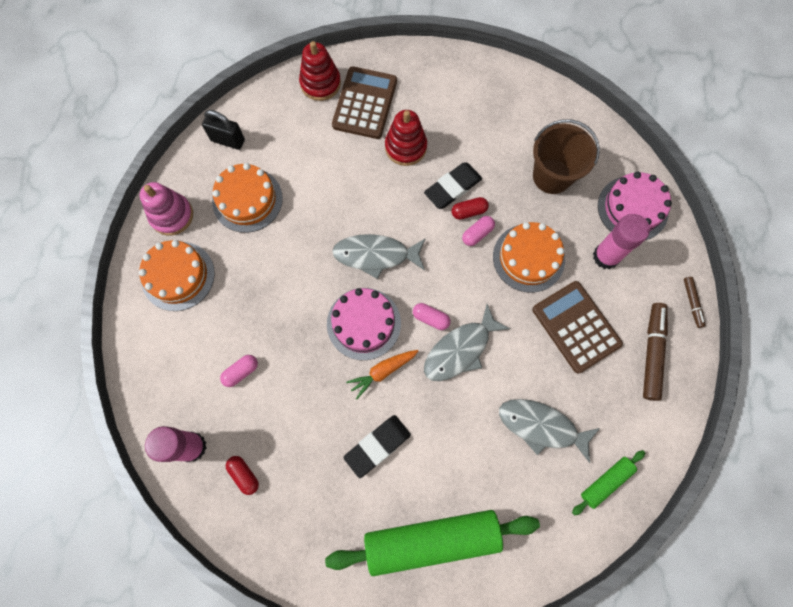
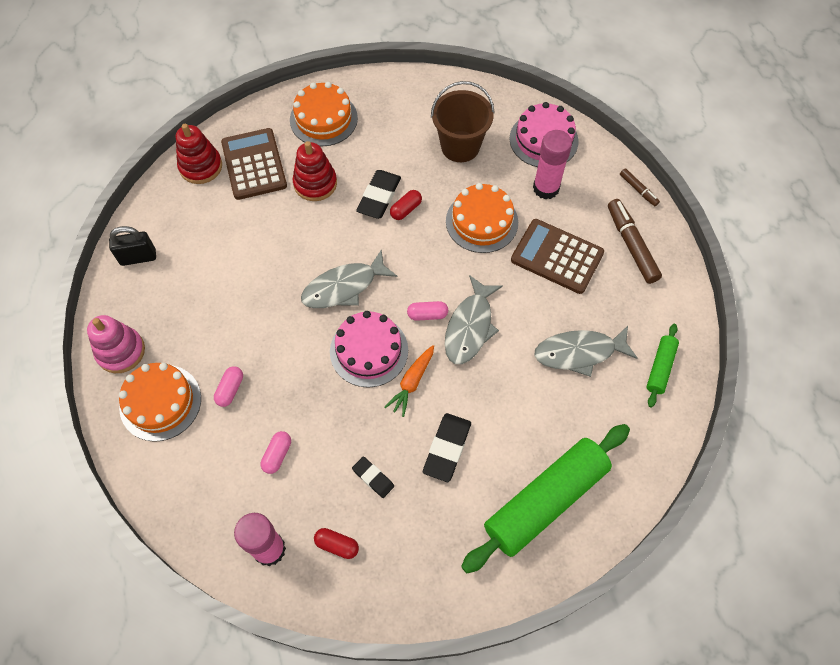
camera: 30 degrees left, 10 degrees down
orange cake [212,163,283,233] -> orange cake moved to [290,82,358,146]
pink capsule [462,216,495,246] -> pink capsule moved to [214,366,243,407]
none -> black eraser [352,456,394,498]

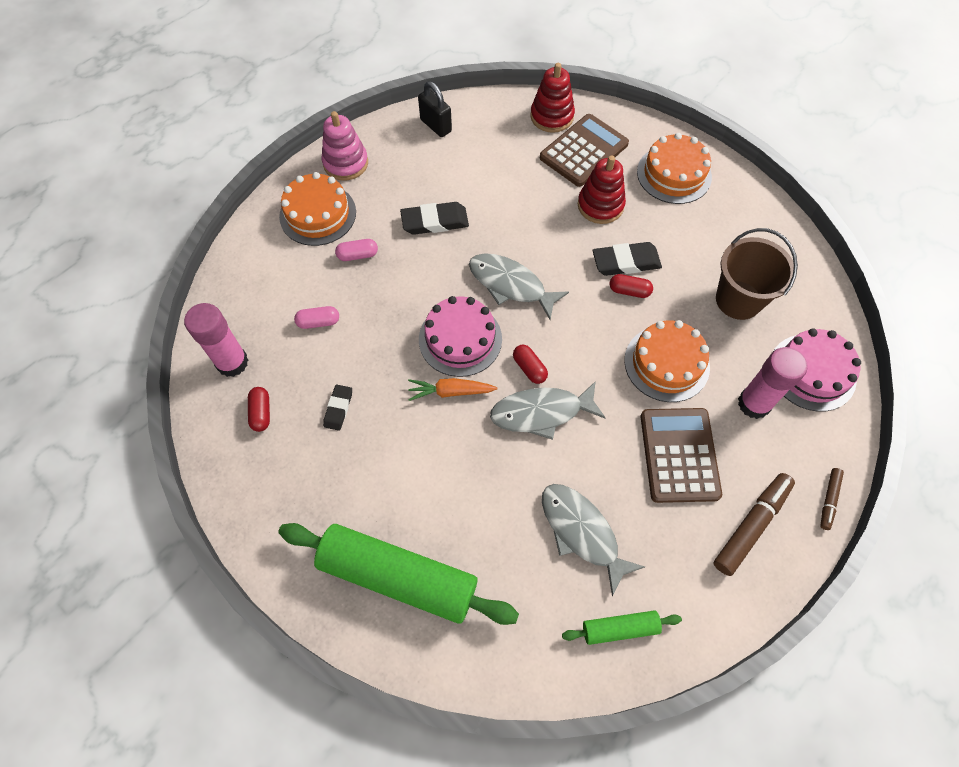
camera: 60 degrees right, 0 degrees up
pink capsule [407,301,448,321] -> red capsule [513,345,548,384]
black eraser [423,413,471,482] -> black eraser moved to [400,202,469,235]

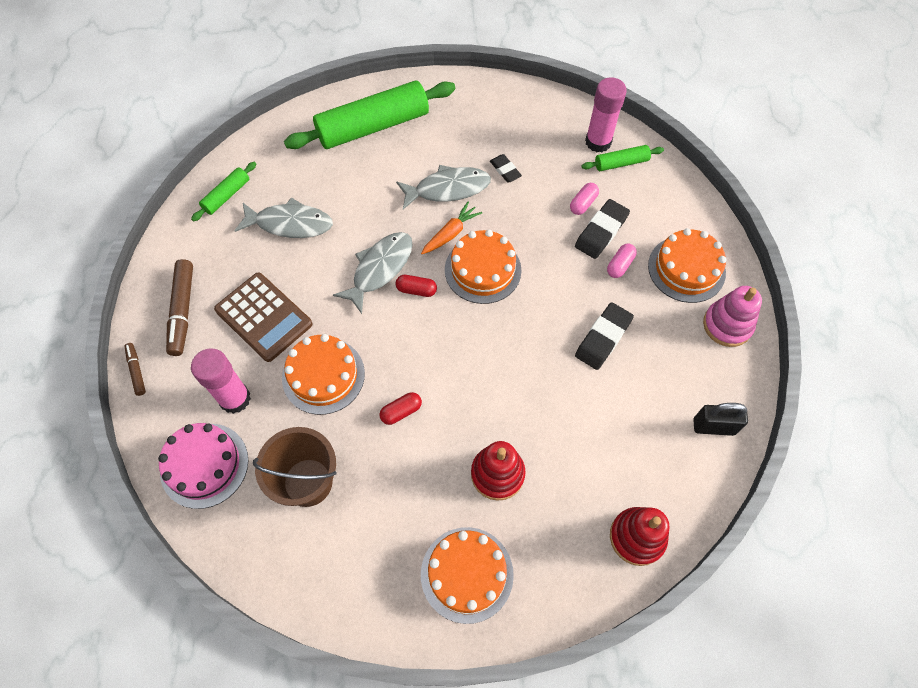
camera: 135 degrees right, 0 degrees up
red capsule [248,387,270,432] -> none
pink cake [419,296,502,377] -> orange cake [445,230,522,304]
grey fish [469,253,569,320] -> grey fish moved to [396,165,491,209]
brown calculator [540,114,629,187] -> none
black eraser [593,242,662,276] -> black eraser moved to [575,199,630,259]
none -> green rolling pin [582,145,664,171]

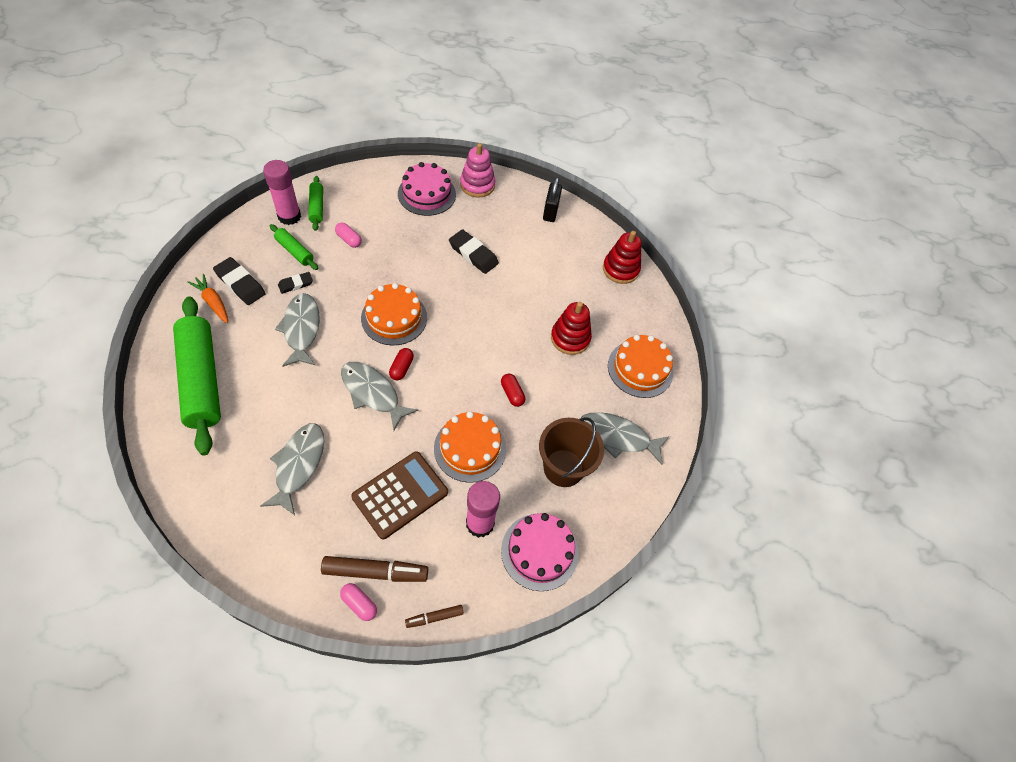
camera: 90 degrees left, 5 degrees down
green rolling pin [191,162,256,222] -> green rolling pin moved to [270,224,318,270]
orange carrot [421,202,482,254] -> orange carrot moved to [187,274,228,323]
black eraser [575,199,630,259] -> black eraser moved to [213,257,266,305]
pink capsule [607,244,637,278] -> pink capsule moved to [340,583,377,621]
orange cake [648,228,726,303] -> pink cake [398,162,456,216]
none -> grey fish [580,412,669,465]

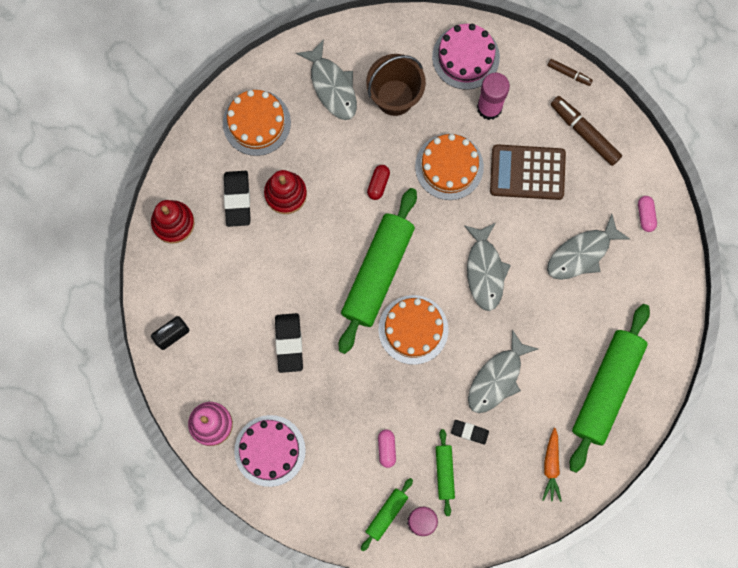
camera: 130 degrees left, 20 degrees up
black eraser [213,257,266,305] -> black eraser moved to [224,171,250,227]
pink capsule [340,583,377,621] -> pink capsule moved to [638,196,657,232]
red capsule [389,348,414,380] -> none
none -> green rolling pin [339,188,417,354]

